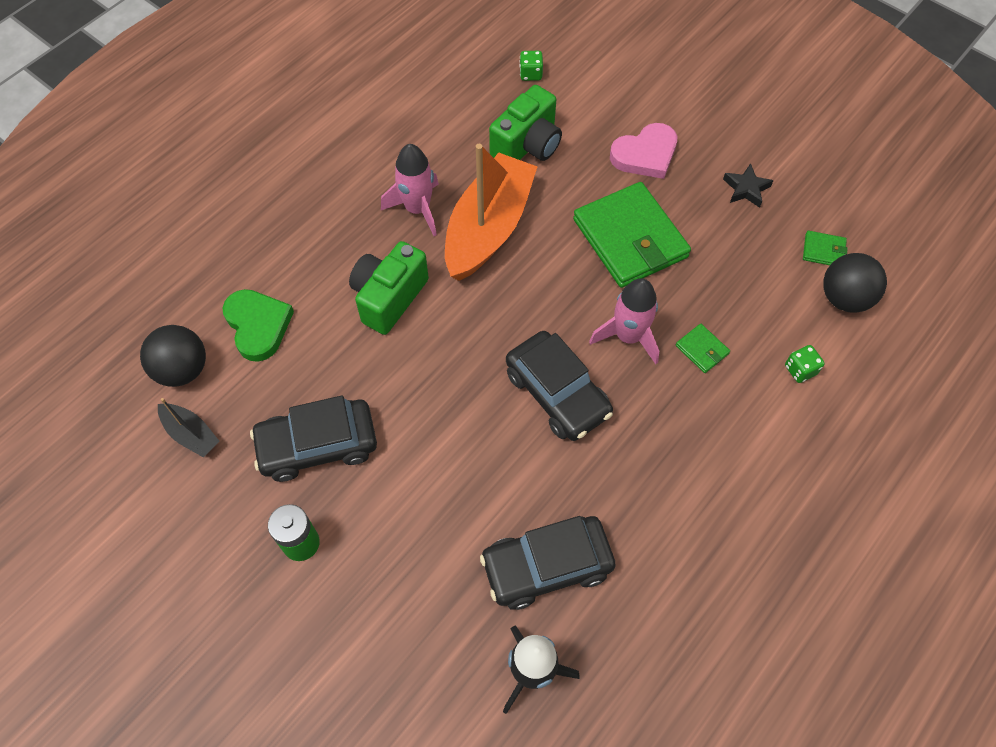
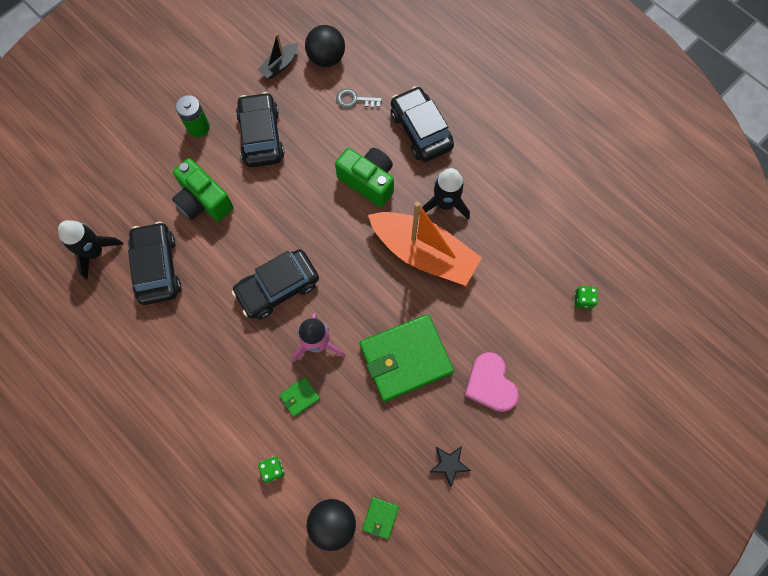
camera: 95 degrees right, 10 degrees up
green heart [223,289,294,362] -> grey key [336,89,382,108]
pink rocket [381,144,439,236] -> black rocket [422,168,470,220]
green camera [489,85,562,161] -> green camera moved to [172,158,234,221]
none -> black car [391,86,454,162]

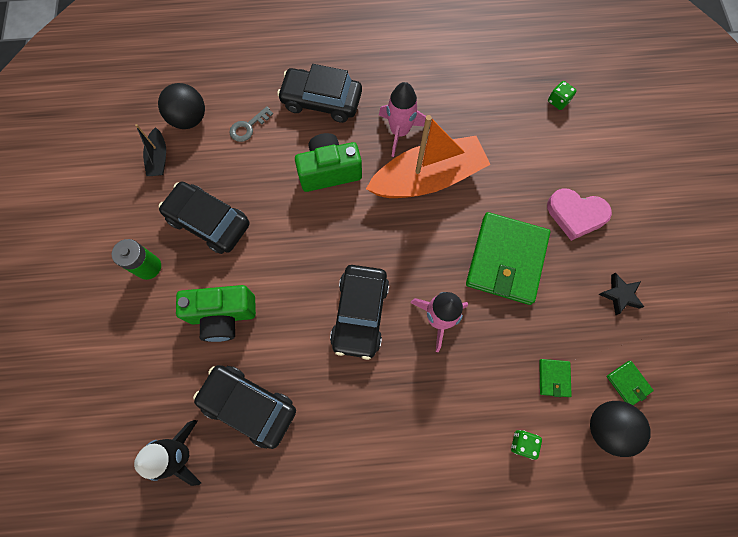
camera: 50 degrees left, 0 degrees up
green wallet [279,377,320,417] -> green wallet moved to [539,359,572,397]
black rocket [422,168,470,220] -> pink rocket [379,82,426,157]

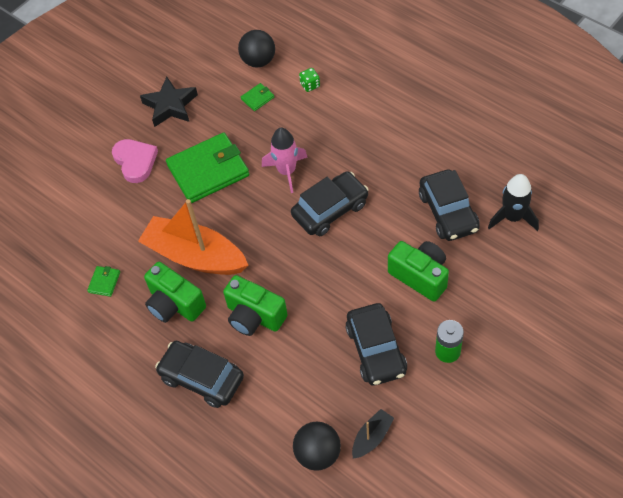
camera: 130 degrees left, 15 degrees down
grey key [229,106,273,142] -> none
black car [277,64,362,123] -> black car turned 150 degrees clockwise [155,341,244,408]
pink rocket [379,82,426,157] -> green camera [144,262,206,323]
green dice [548,81,577,110] -> none
black star [598,273,644,315] -> black star [140,77,198,127], size x1.70
green wallet [606,361,654,405] -> green wallet moved to [87,266,120,297]

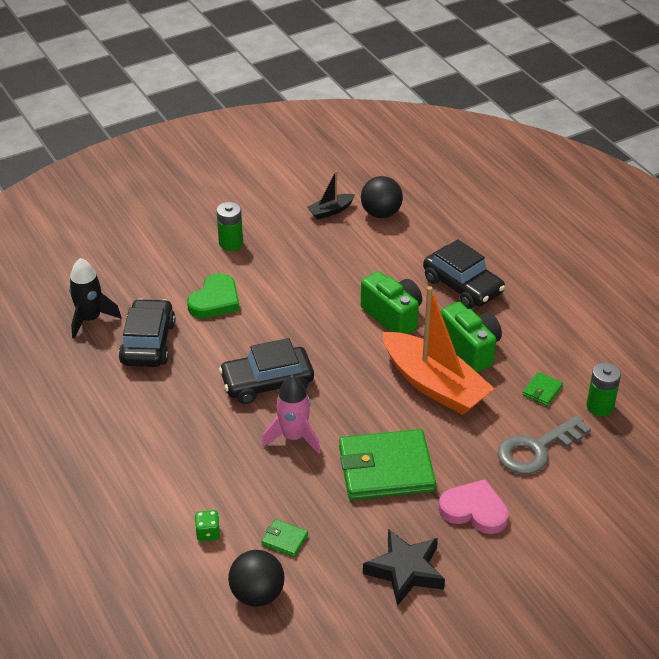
camera: 165 degrees left, 15 degrees down
pink heart [112,139,158,183] -> pink heart turned 120 degrees clockwise [438,479,509,534]
green wallet [241,83,274,111] -> green wallet turned 45 degrees clockwise [261,519,308,557]
black car [346,303,407,386] -> none
green camera [388,241,449,302] -> green heart [187,273,240,318]
none -> grey key [497,415,591,474]
none -> green battery [586,362,621,416]

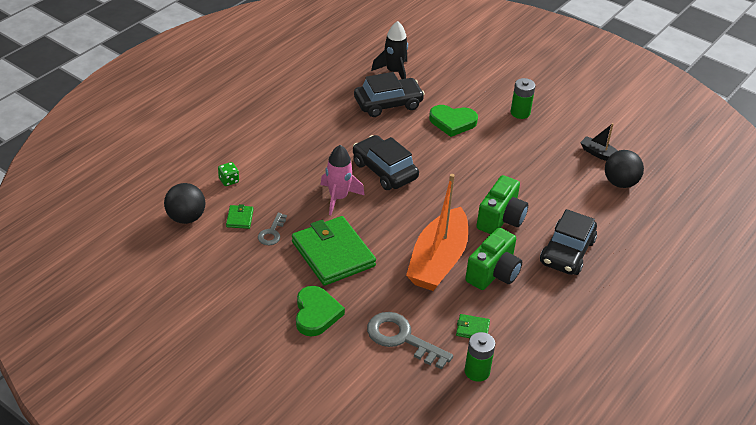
camera: 65 degrees right, 0 degrees up
black star [363,529,445,606] -> none
pink heart [438,479,509,534] -> green heart [296,286,345,336]
none -> grey key [258,213,287,245]

